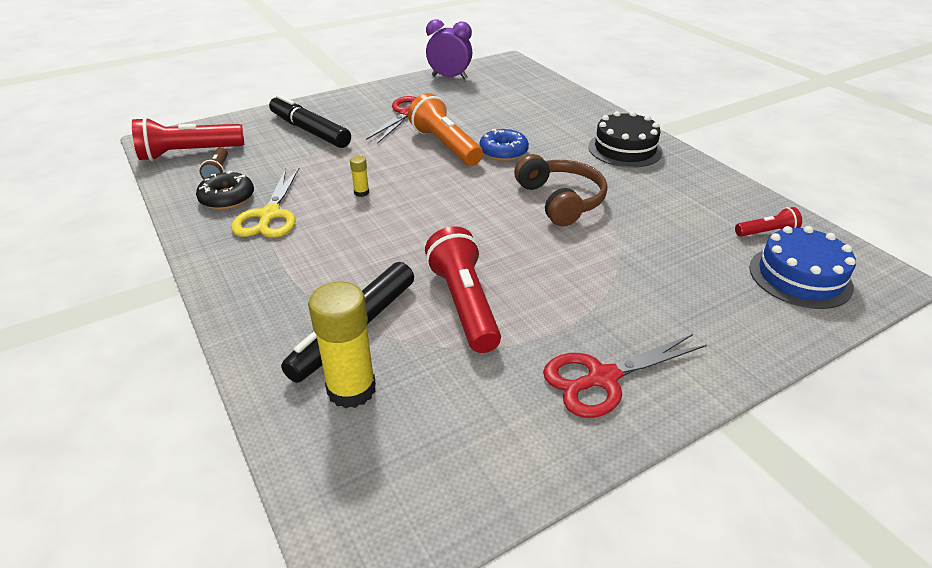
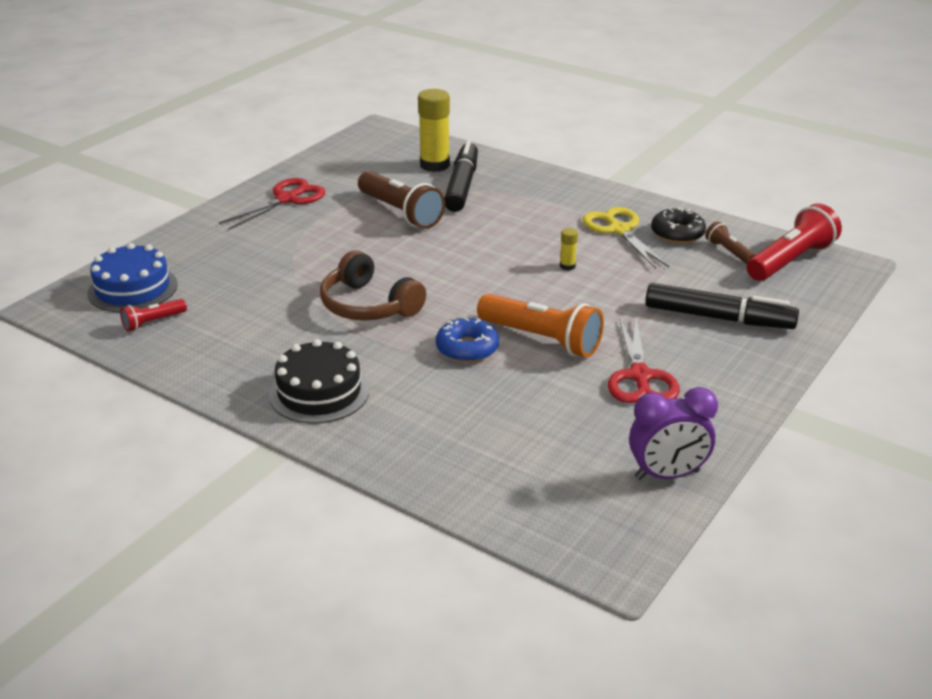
camera: 155 degrees right, 5 degrees down
red flashlight [425,226,501,353] -> brown flashlight [358,171,445,229]

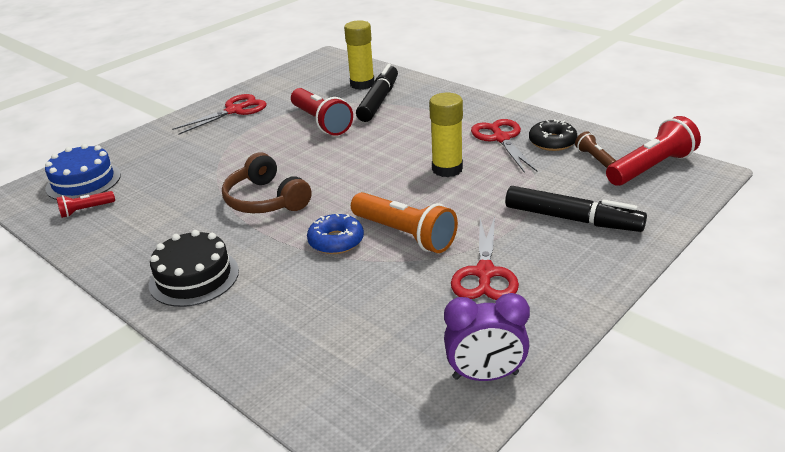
camera: 10 degrees right, 0 degrees up
brown flashlight [358,171,445,229] -> red flashlight [291,88,353,136]
yellow glue stick [560,228,578,270] -> yellow glue stick [429,93,463,177], size x2.21
yellow scissors [583,207,669,269] -> red scissors [471,119,537,173]

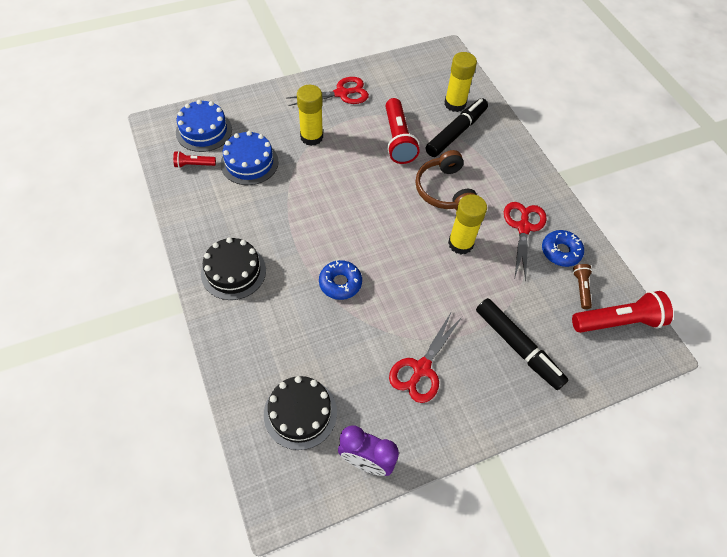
camera: 20 degrees right, 25 degrees up
brown headphones [222,152,312,213] -> brown headphones moved to [415,150,477,211]
orange flashlight [351,192,458,253] -> none
black donut [529,119,578,151] -> blue donut [542,230,584,267]
none -> blue cake [221,131,278,185]
none -> black cake [264,376,337,450]
none -> yellow glue stick [297,85,323,146]

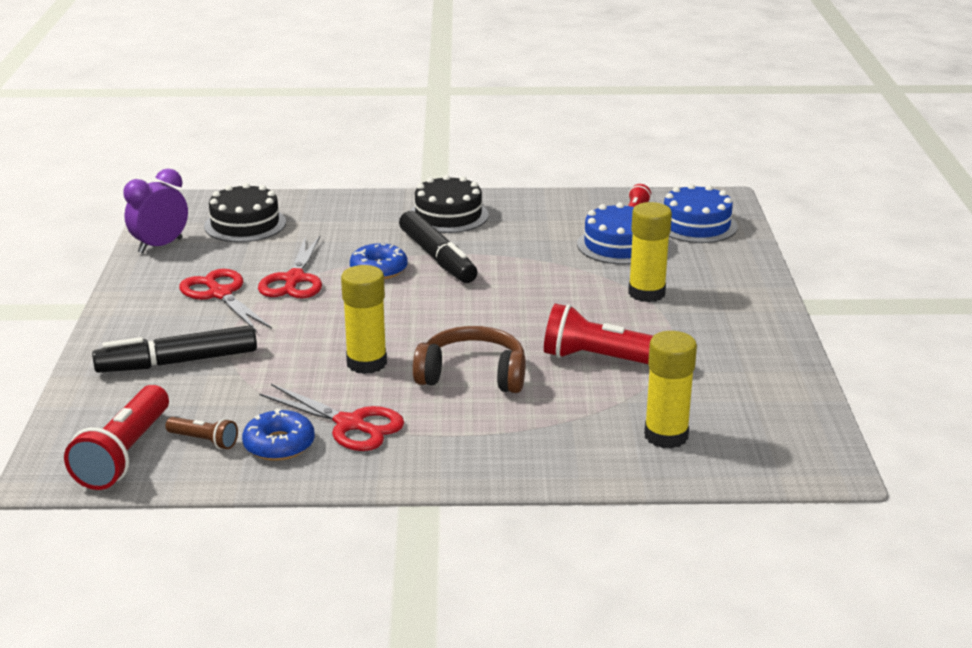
camera: 115 degrees right, 30 degrees down
red scissors [286,77,369,106] -> red scissors moved to [258,236,322,299]
black marker [426,98,488,157] -> black marker moved to [399,211,478,283]

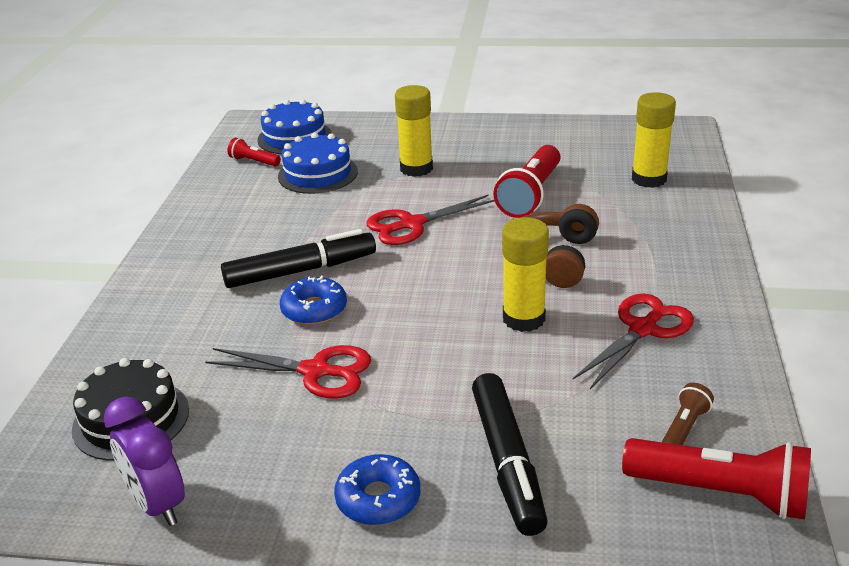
camera: 80 degrees left, 5 degrees up
red scissors [179,269,272,332] -> red scissors moved to [366,194,495,245]
blue donut [242,408,315,461] -> blue donut moved to [334,454,420,525]
black cake [410,175,489,233] -> none

